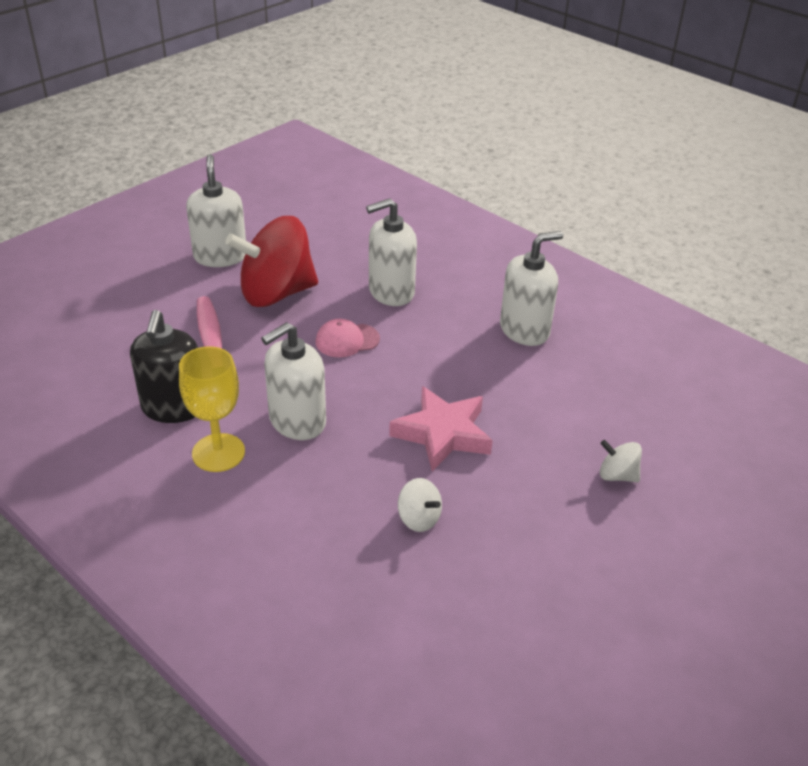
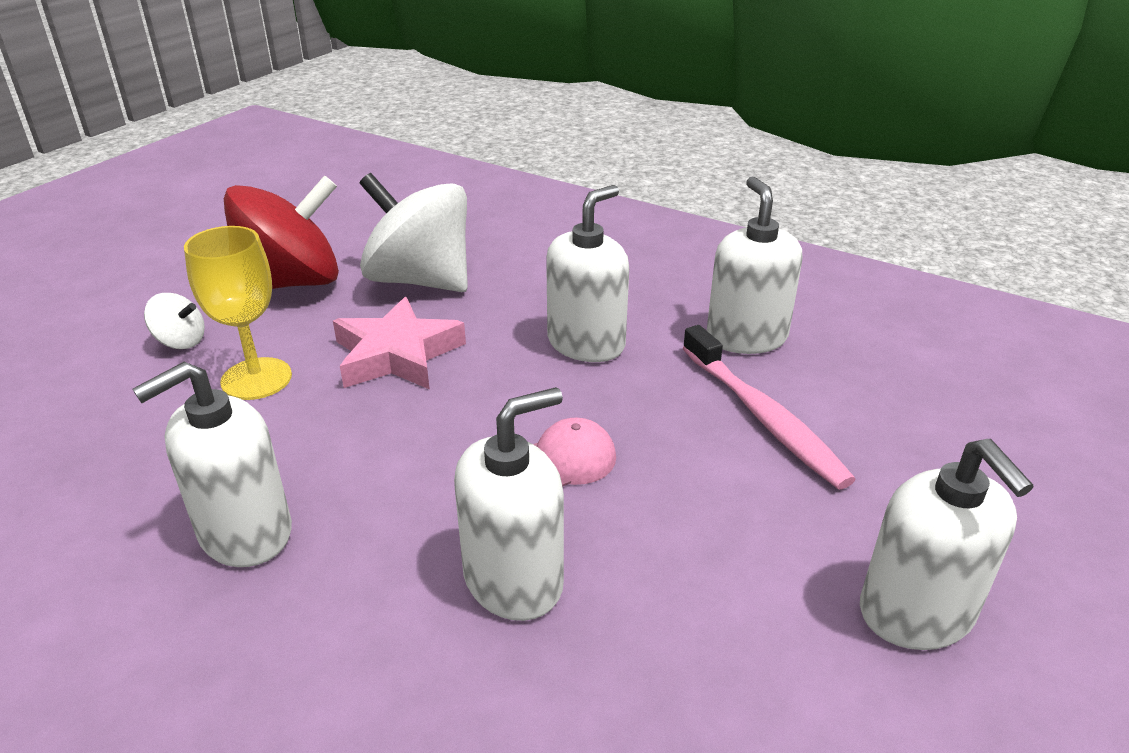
camera: 170 degrees right, 5 degrees down
black soap dispenser [130,310,198,423] -> white soap dispenser [707,177,802,354]
yellow goblet [179,346,245,472] -> yellow goblet moved to [184,226,292,400]
red spinning top [225,216,318,307] -> red spinning top moved to [224,175,339,289]
white spinning top [398,478,442,532] -> white spinning top [359,173,468,292], size x2.35

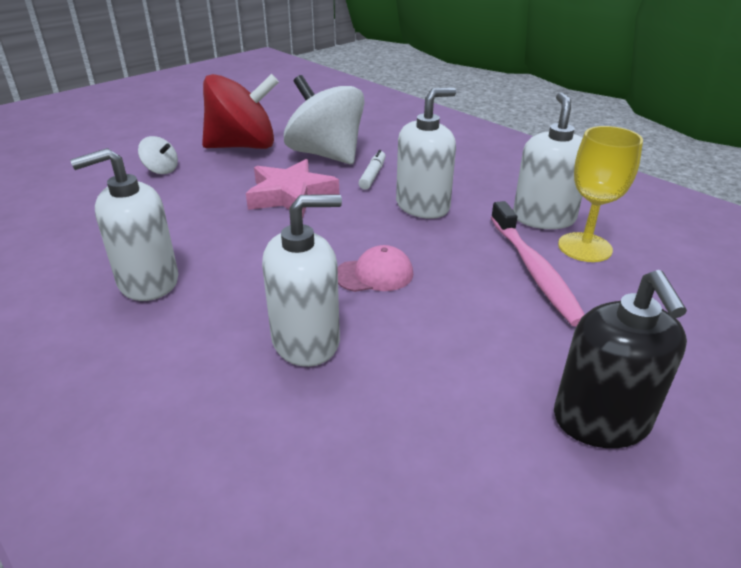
camera: 15 degrees right, 0 degrees up
yellow goblet [184,226,292,400] -> yellow goblet moved to [558,126,643,262]
white soap dispenser [860,439,1034,650] -> black soap dispenser [554,270,687,448]
none -> white marker [358,150,386,190]

